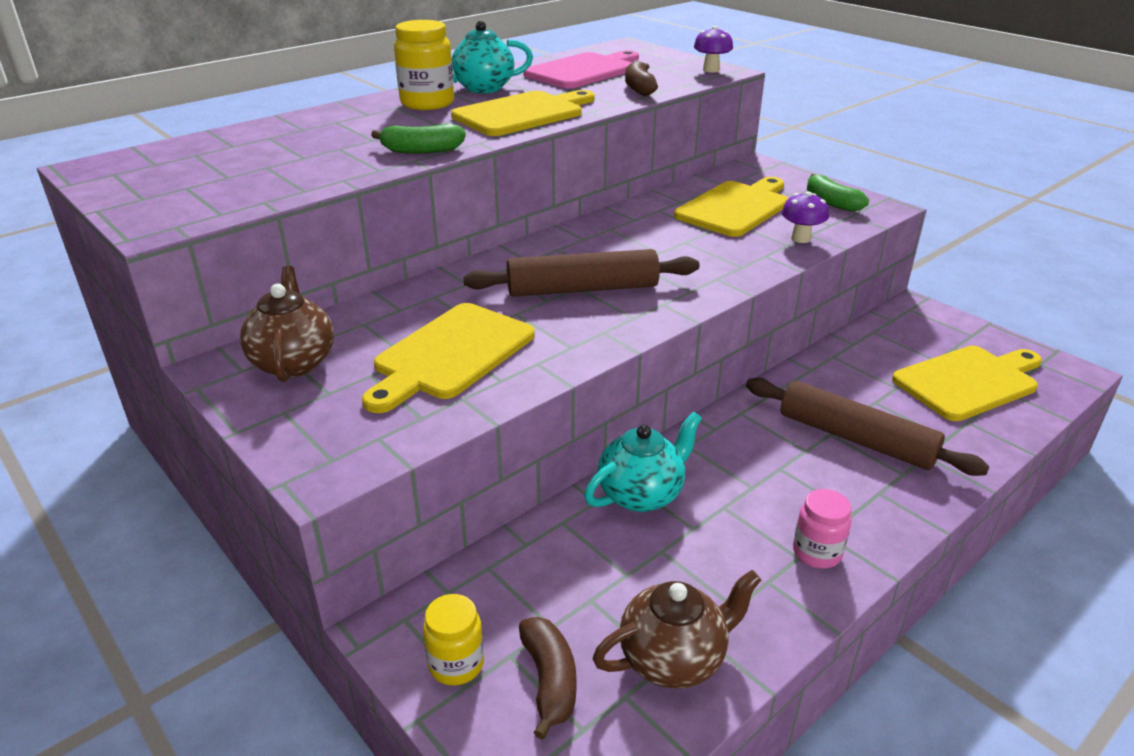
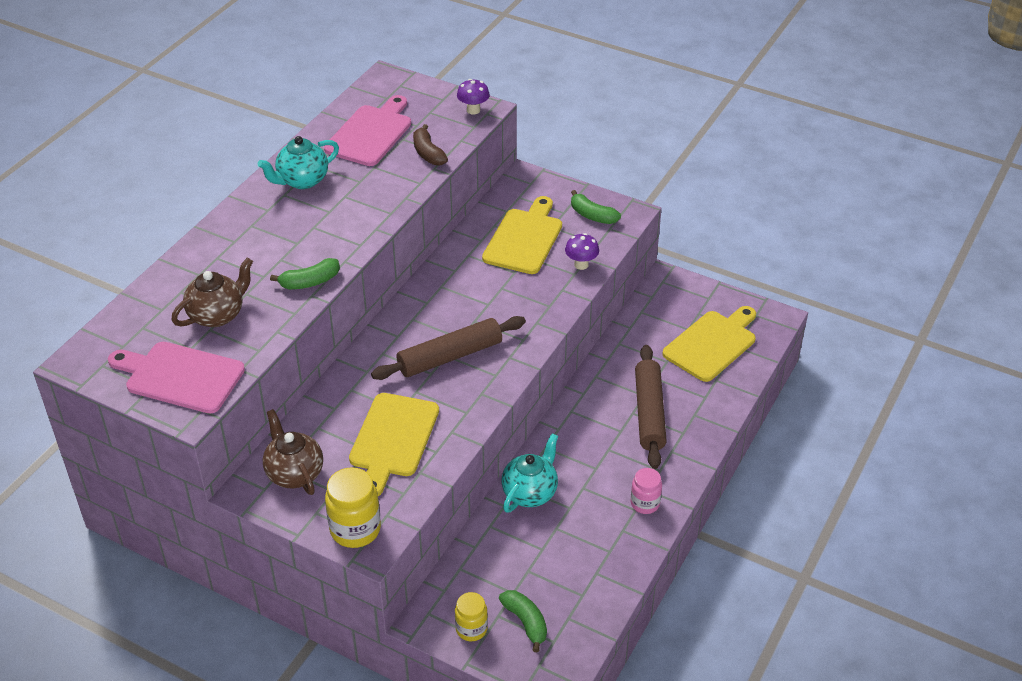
camera: 20 degrees left, 10 degrees up
yellow jar [394,20,454,110] -> yellow jar moved to [325,467,381,548]
yellow cutting board [451,90,595,136] -> none
brown banana [519,617,577,740] -> green banana [499,590,547,652]
brown teapot [593,570,761,689] -> brown teapot moved to [171,258,253,327]
brown rolling pin [746,378,990,476] -> brown rolling pin turned 75 degrees clockwise [635,345,667,469]
none -> pink cutting board [108,342,245,413]

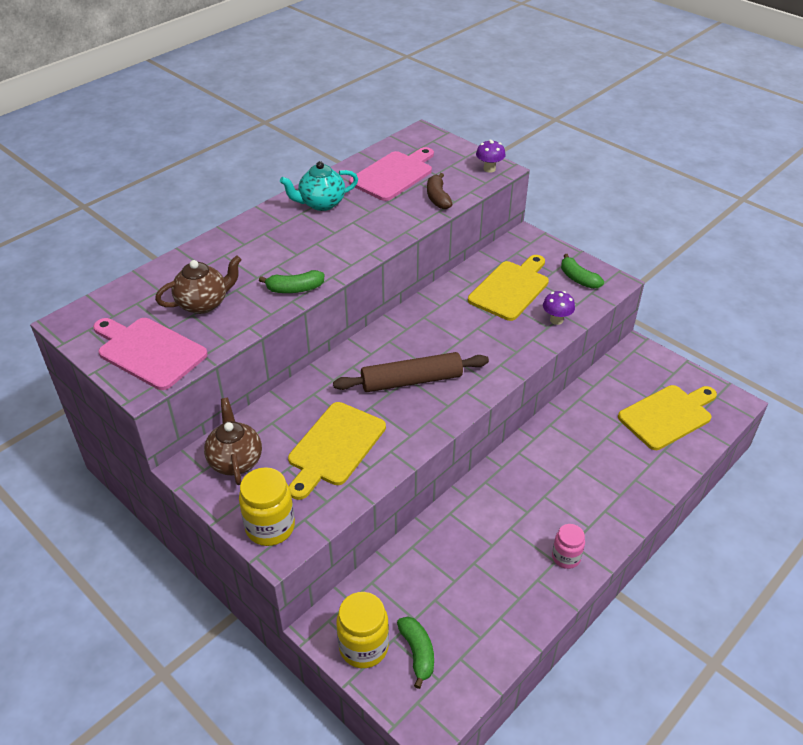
camera: 15 degrees right, 0 degrees up
yellow jar [455,592,488,641] -> yellow jar [336,592,389,668], size x1.58
turquoise teapot [502,433,558,513] -> none
brown rolling pin [635,345,667,469] -> none

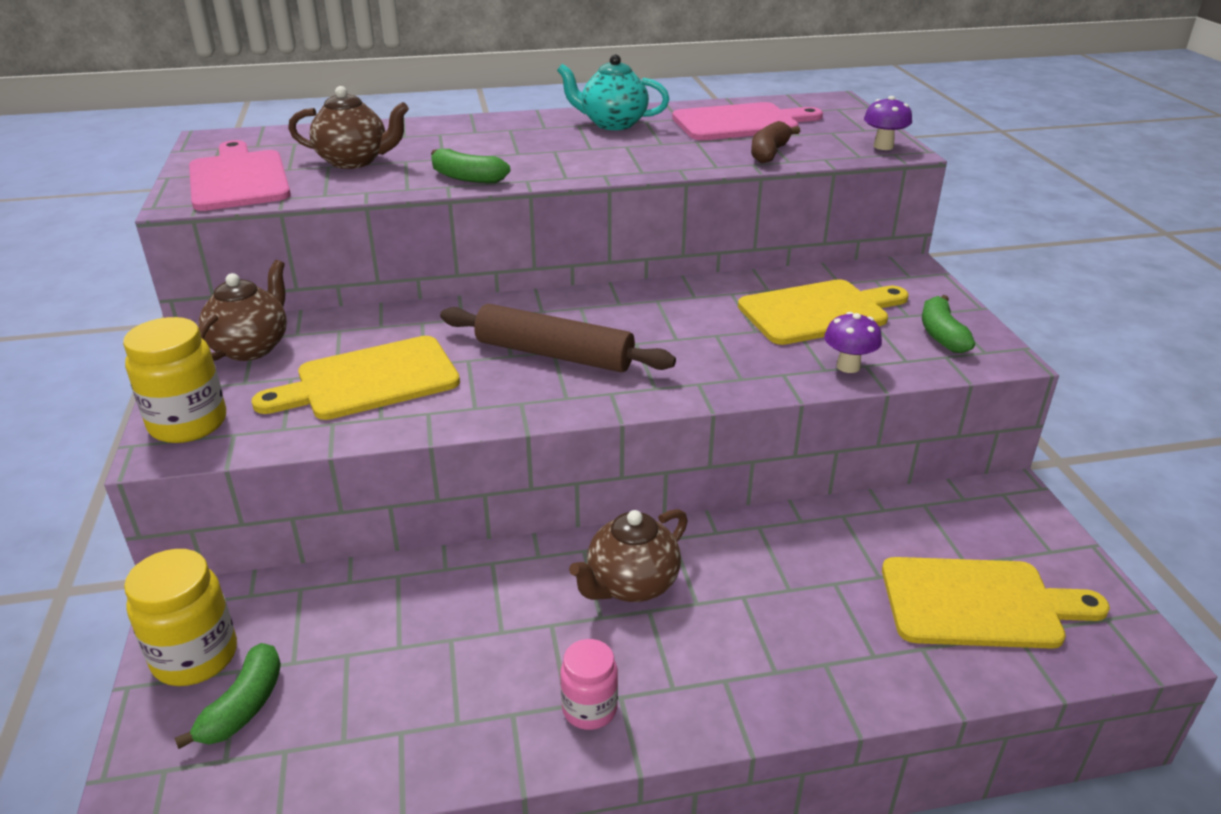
camera: 35 degrees right, 10 degrees down
none -> brown teapot [569,509,688,602]

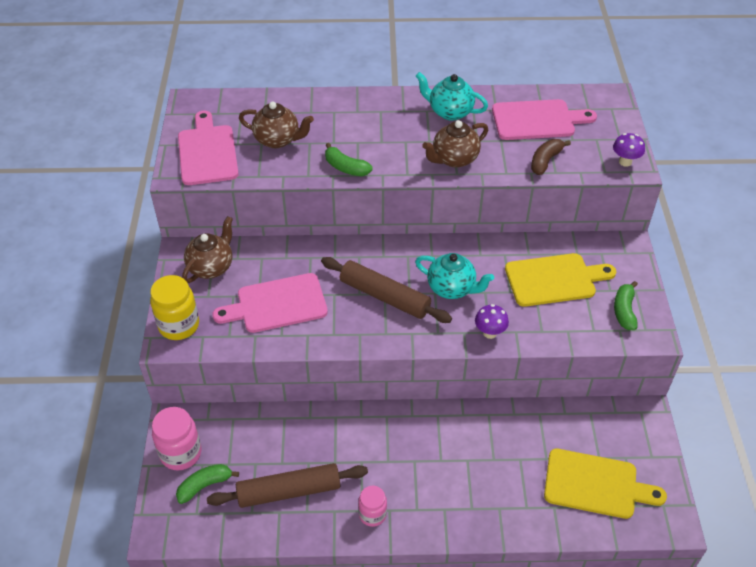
camera: 10 degrees right, 15 degrees up
yellow jar [124,549,237,686] -> pink jar [152,407,201,470]
green banana [175,643,281,749] -> green banana turned 150 degrees counterclockwise [176,464,239,504]
yellow cutting board [252,336,460,420] -> pink cutting board [212,273,328,333]
brown teapot [569,509,688,602] -> brown teapot moved to [422,120,488,168]
purple mushroom [824,312,882,373] -> purple mushroom moved to [475,304,509,339]
none -> brown rolling pin [207,463,368,508]
none -> turquoise teapot [415,253,494,299]

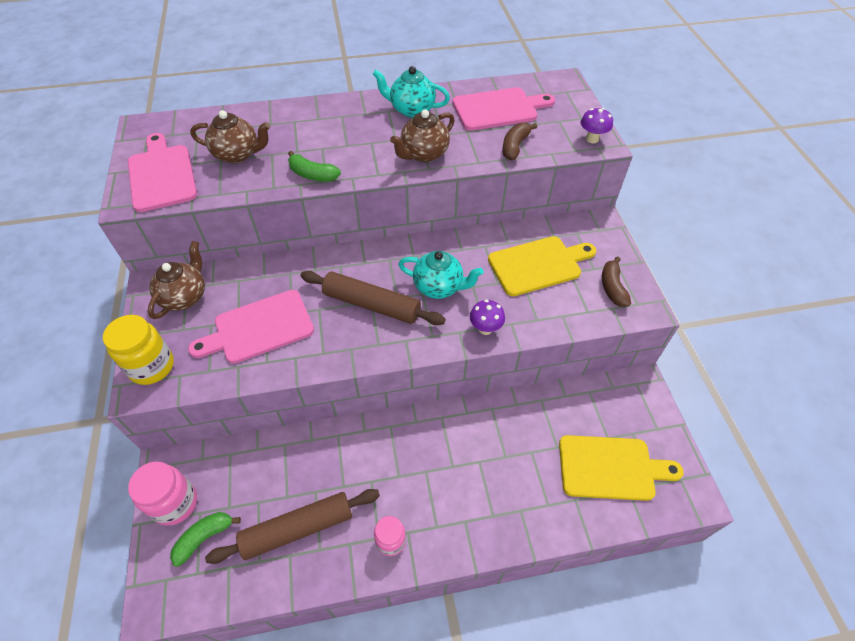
camera: 10 degrees left, 5 degrees up
green banana [614,281,638,330] -> brown banana [602,256,631,307]

